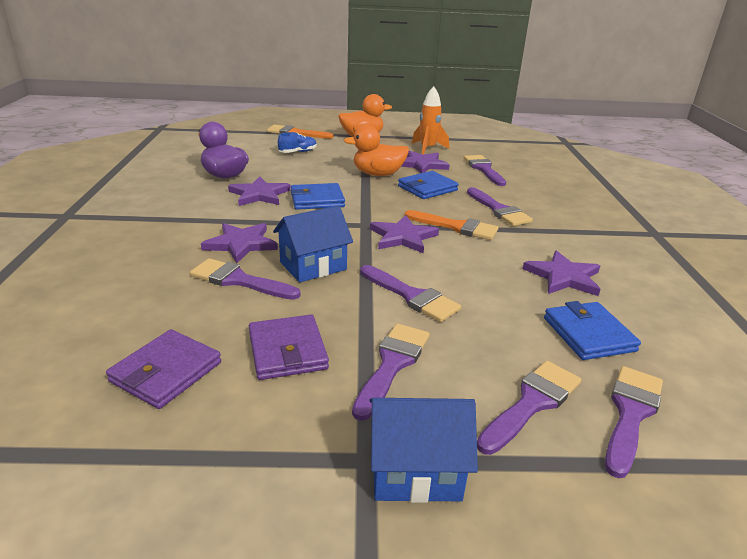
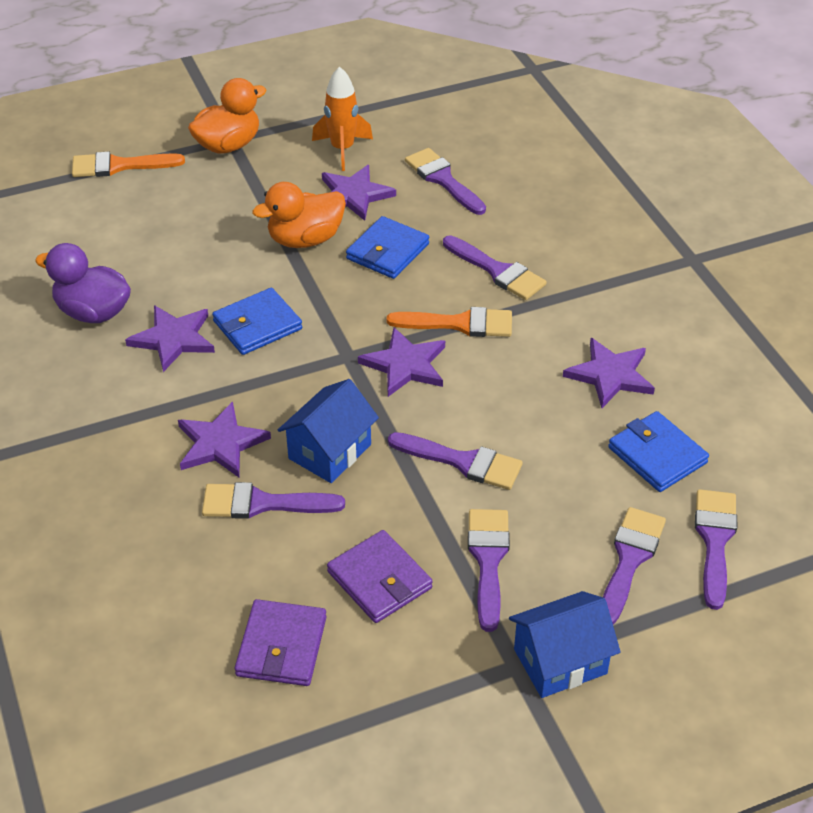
camera: 20 degrees left, 15 degrees up
blue shoe [278,132,317,153] -> none

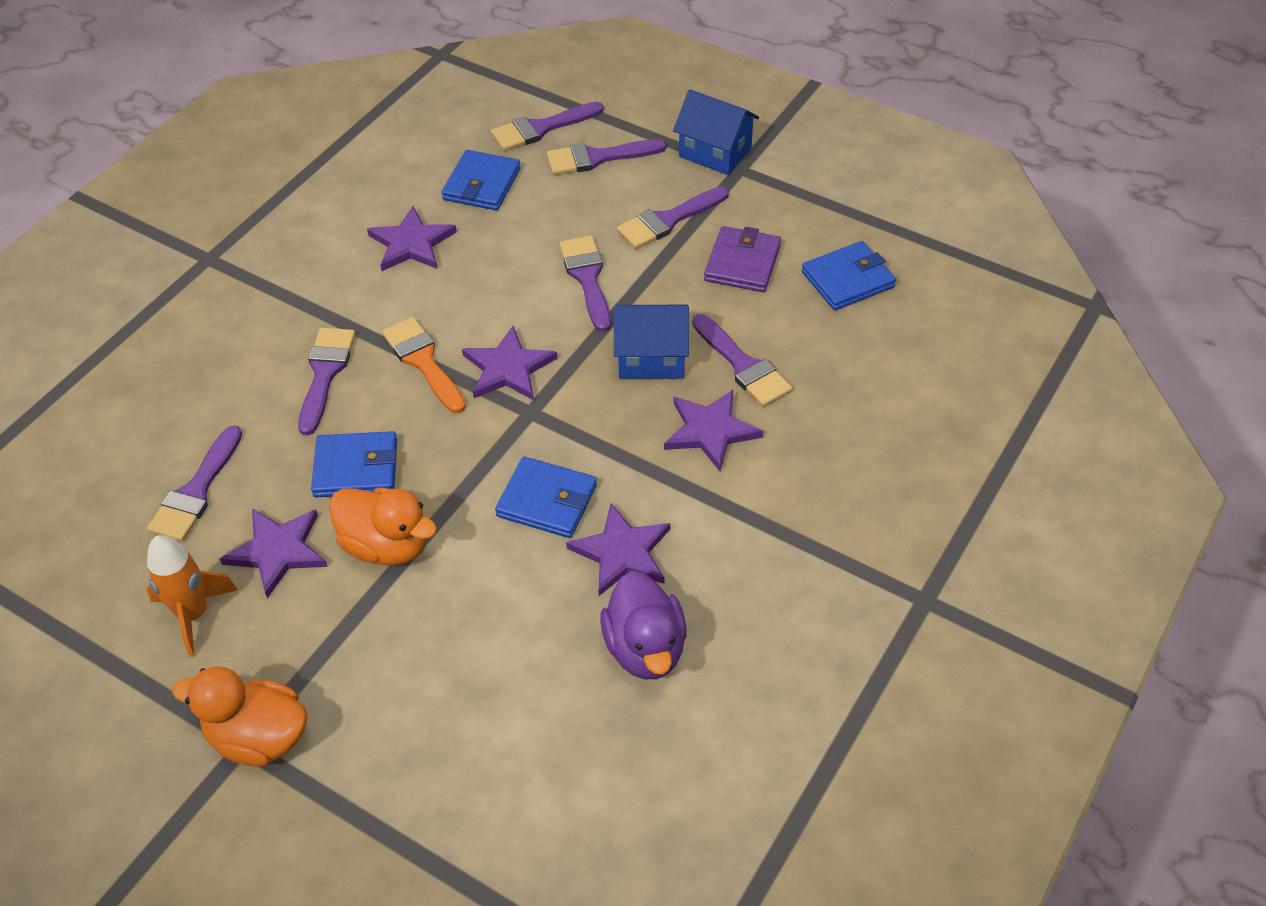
camera: 125 degrees left, 5 degrees up
orange brush [72,151,185,177] -> none
purple wallet [235,599,326,686] -> blue wallet [802,241,896,310]

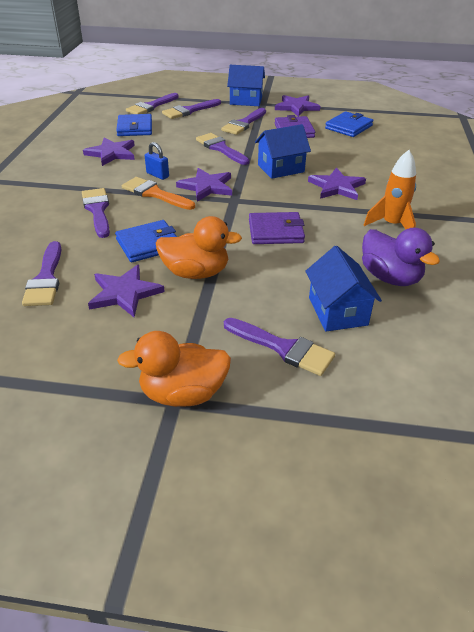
camera: 25 degrees left, 10 degrees down
orange rocket [147,535,238,657] -> orange rocket moved to [364,150,416,229]
blue wallet [495,457,597,538] -> purple wallet [249,212,305,244]
purple star [566,504,670,596] -> purple star moved to [275,95,320,117]
purple brush [692,314,792,407] -> purple brush moved to [224,318,335,376]
none -> blue padlock [145,142,169,180]
none -> blue house [305,246,382,331]

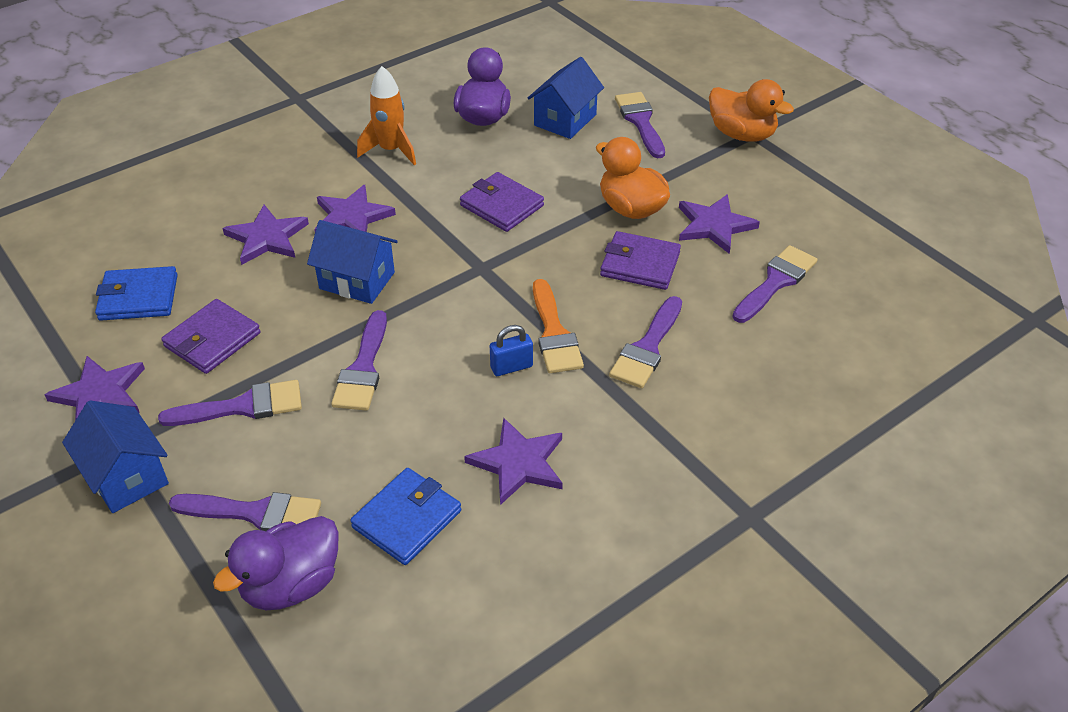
camera: 135 degrees left, 5 degrees up
blue wallet [115,220,177,262] -> purple wallet [600,231,681,290]
purple brush [126,93,179,114] -> purple duck [213,516,339,610]
blue padlock [145,142,169,180] -> blue padlock turned 75 degrees clockwise [490,325,533,376]
purple star [176,168,232,202] -> purple star moved to [222,205,309,265]

